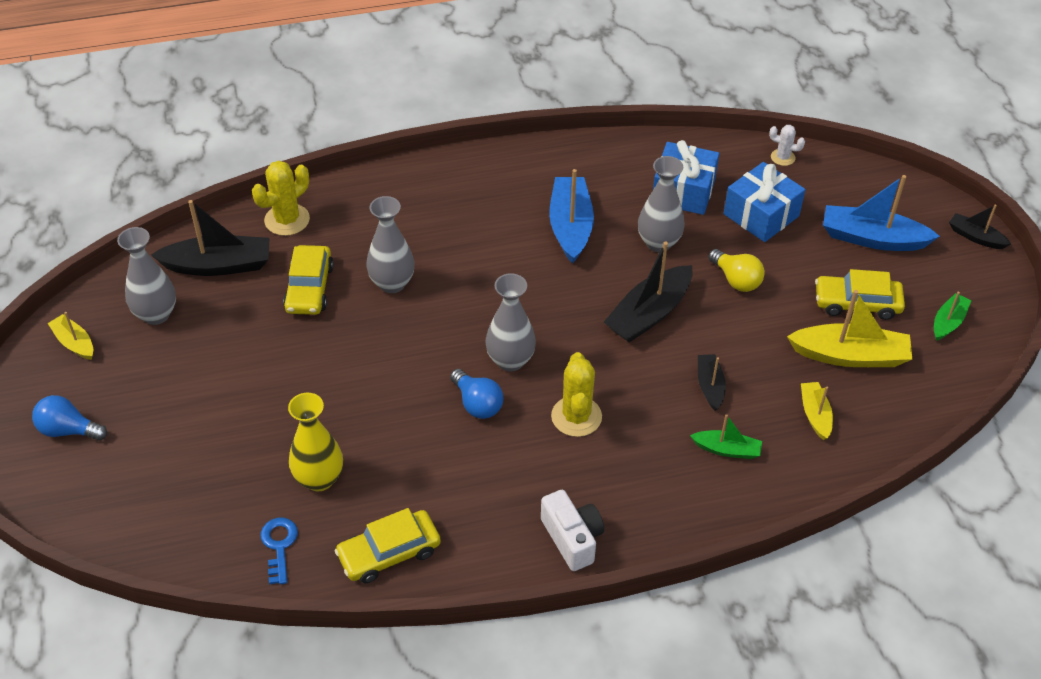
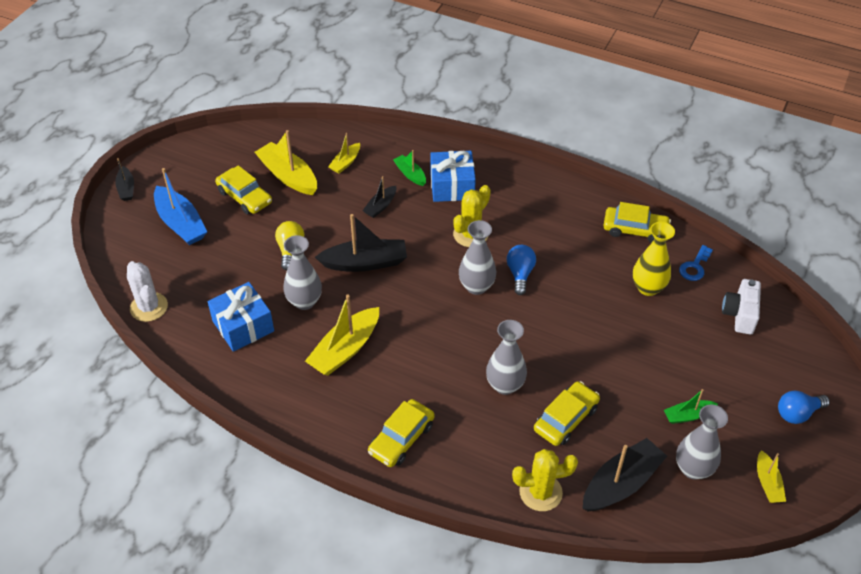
camera: 140 degrees left, 0 degrees up
blue light bulb [32,395,107,441] -> blue light bulb turned 105 degrees clockwise [778,391,830,424]
black boat [151,200,270,276] -> black boat turned 105 degrees clockwise [583,438,667,511]
white camera [541,490,604,571] -> white camera moved to [722,279,761,334]
blue boat [549,169,594,264] -> yellow boat [305,295,379,376]
blue gift [723,162,805,242] -> blue gift moved to [430,151,476,202]
white cactus [769,125,805,166] -> white cactus [127,261,168,322], size x1.75
green boat [934,292,972,341] -> green boat moved to [664,389,718,424]
none -> yellow car [368,399,435,467]

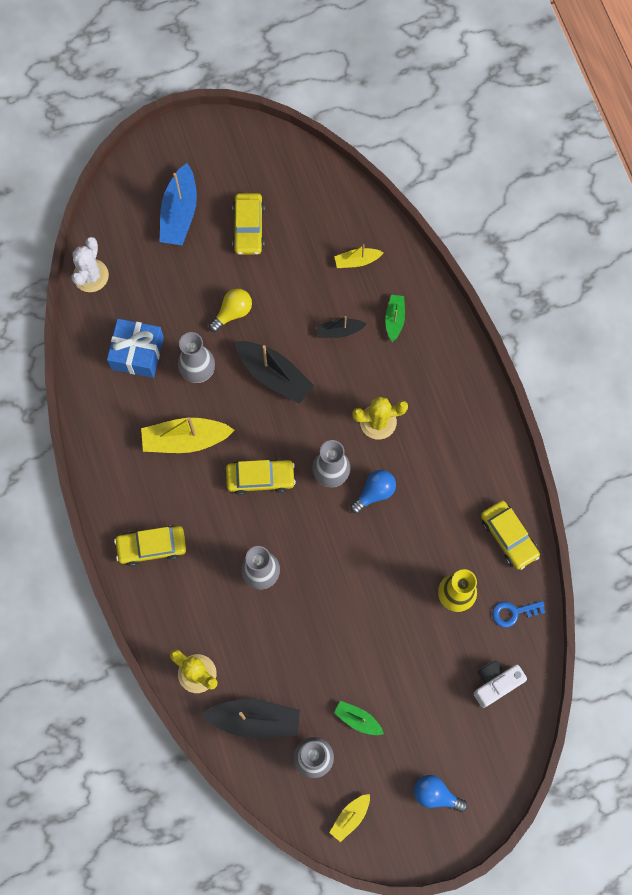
camera: 45 degrees right, 25 degrees up
black boat [115,158,134,201] -> none
yellow boat [255,130,317,195] -> none
blue gift [430,151,476,202] -> none
yellow car [534,381,600,446] -> yellow car moved to [226,459,296,495]

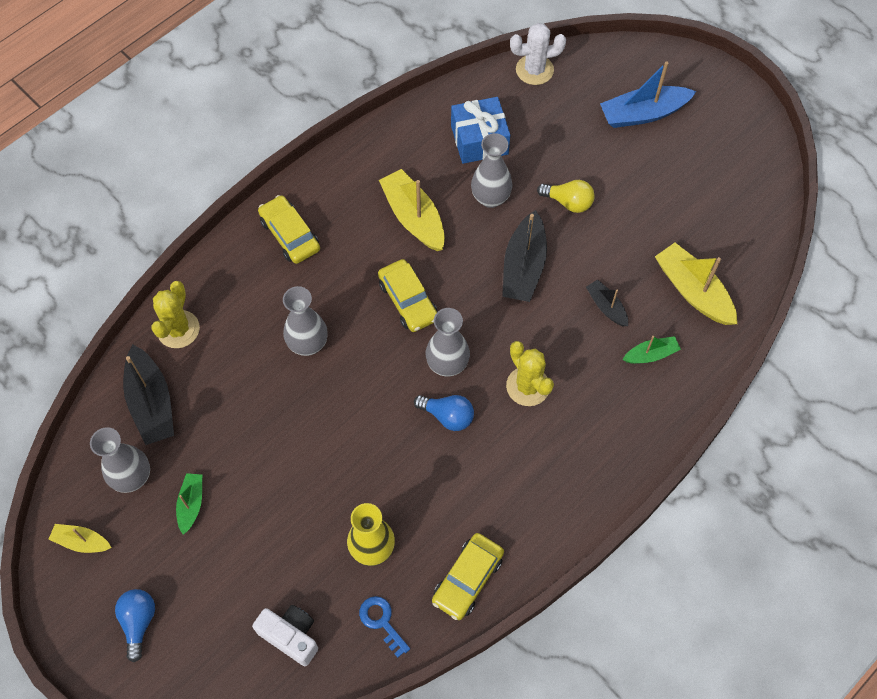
camera: 65 degrees right, 10 degrees down
yellow car [232,193,265,255] -> none
yellow boat [334,244,384,268] -> yellow boat [655,243,737,325], size x1.81

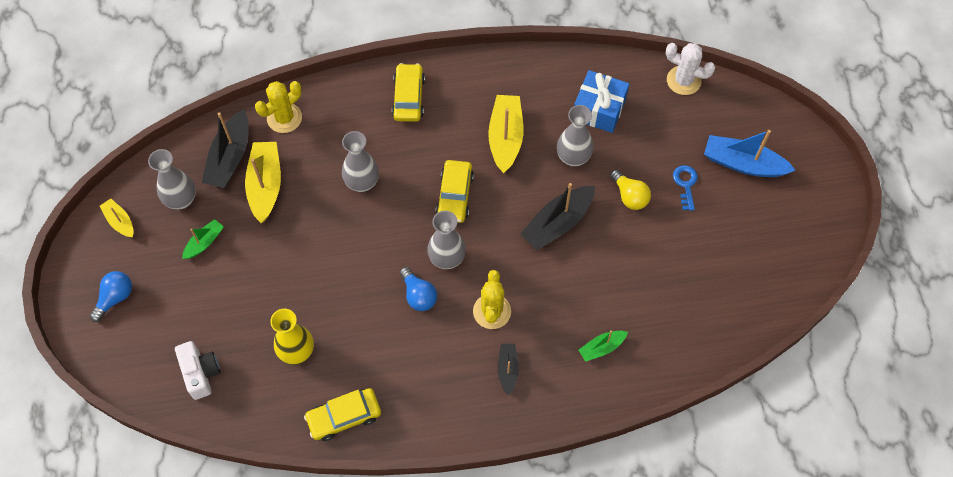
camera: 35 degrees right, 0 degrees up
blue key [359,596,410,658] -> blue key moved to [673,165,698,211]
black boat [586,279,628,326] -> black boat moved to [498,344,519,396]
green boat [623,336,681,364] -> green boat turned 135 degrees clockwise [579,330,628,362]
yellow boat [655,243,737,325] -> yellow boat moved to [245,142,281,223]

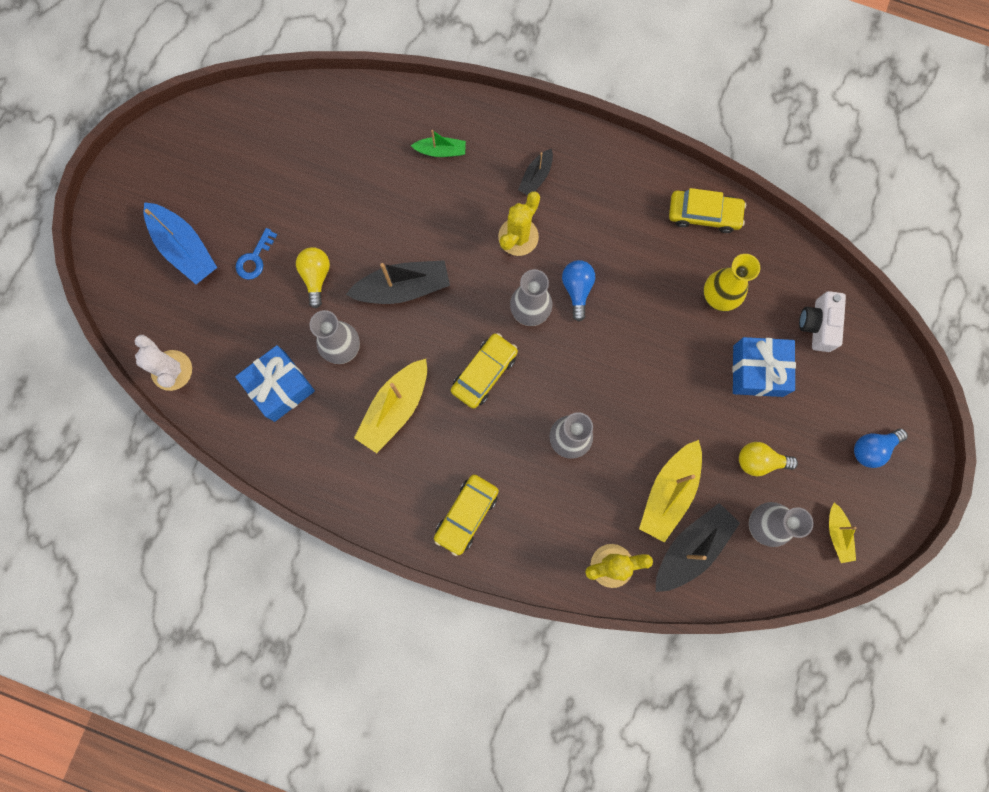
camera: 150 degrees left, 15 degrees up
green boat [182,219,224,259] -> yellow light bulb [739,442,798,476]
none -> blue gift [732,337,796,397]

